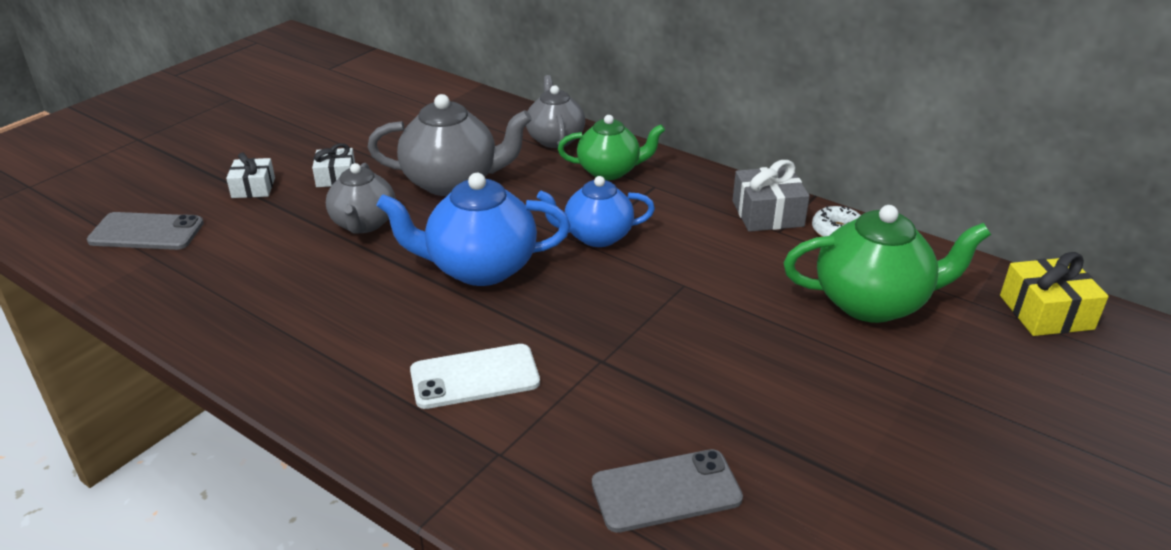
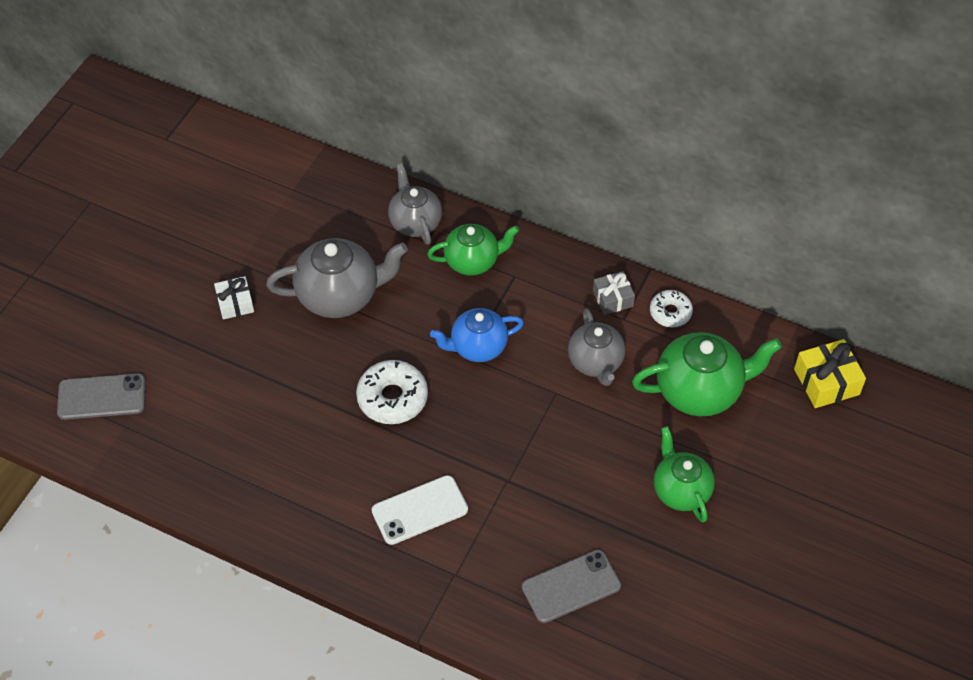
camera: 10 degrees left, 20 degrees up
white gift [226,152,275,198] -> none
grey teapot [326,163,395,234] -> grey teapot moved to [568,308,626,386]
blue teapot [377,173,570,286] -> white donut [356,360,428,424]
grey gift [732,160,810,232] -> grey gift [593,271,635,315], size x0.66
none -> green teapot [654,426,715,523]

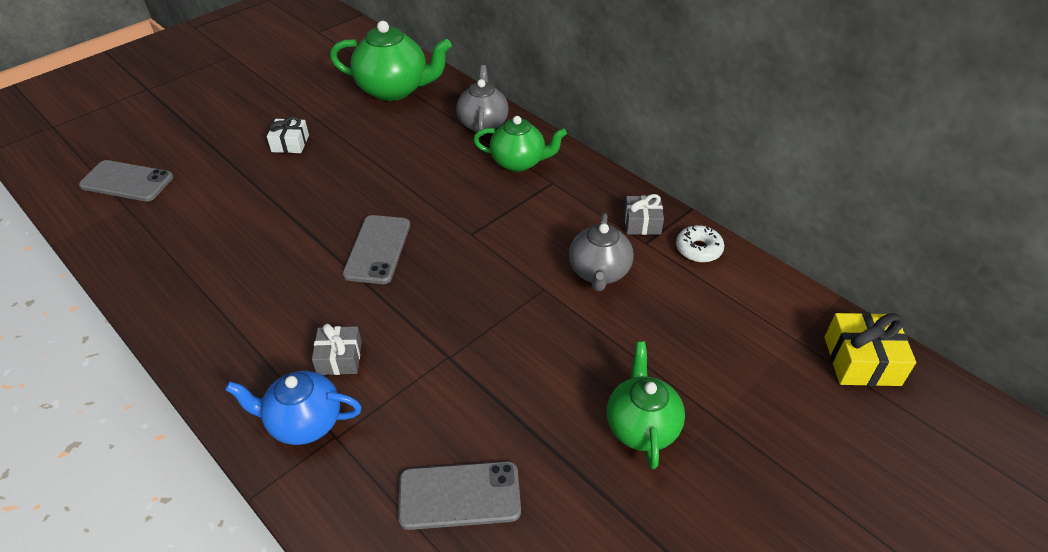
camera: 20 degrees right, 10 degrees down
grey teapot [266,238,408,318] -> none
white donut [356,360,428,424] -> grey phone [342,215,410,284]
white phone [372,475,468,545] -> grey gift [312,324,362,375]
blue teapot [430,308,524,362] -> blue teapot moved to [225,371,362,445]
green teapot [632,332,782,416] -> green teapot moved to [330,21,452,101]

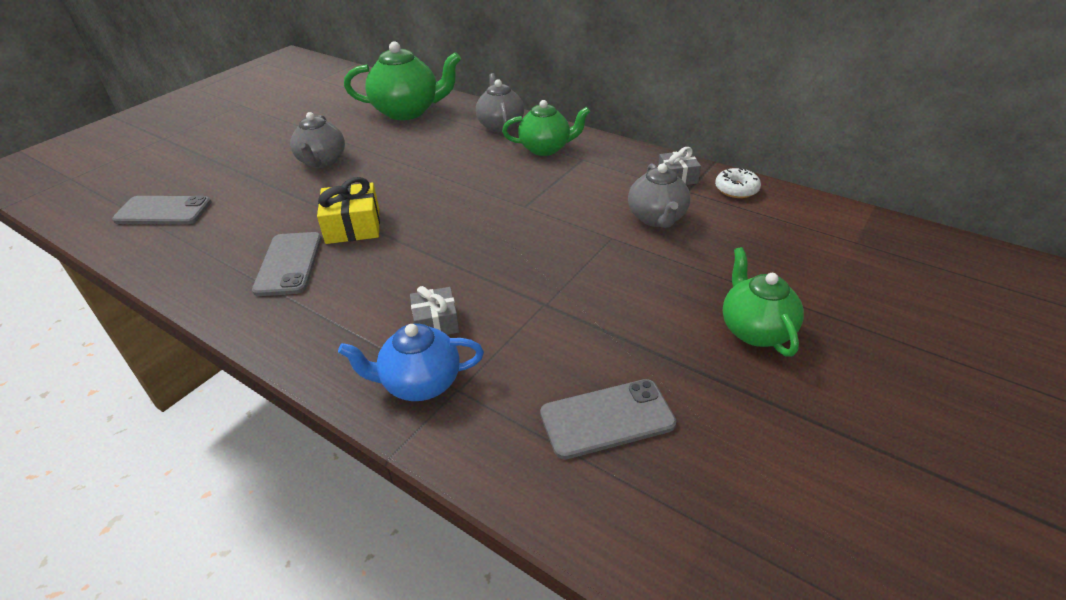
camera: 10 degrees left, 5 degrees down
white gift [267,116,309,153] -> grey teapot [290,112,345,168]
grey phone [342,215,410,284] -> grey phone moved to [252,232,322,296]
yellow gift [825,312,916,386] -> yellow gift moved to [317,177,380,244]

